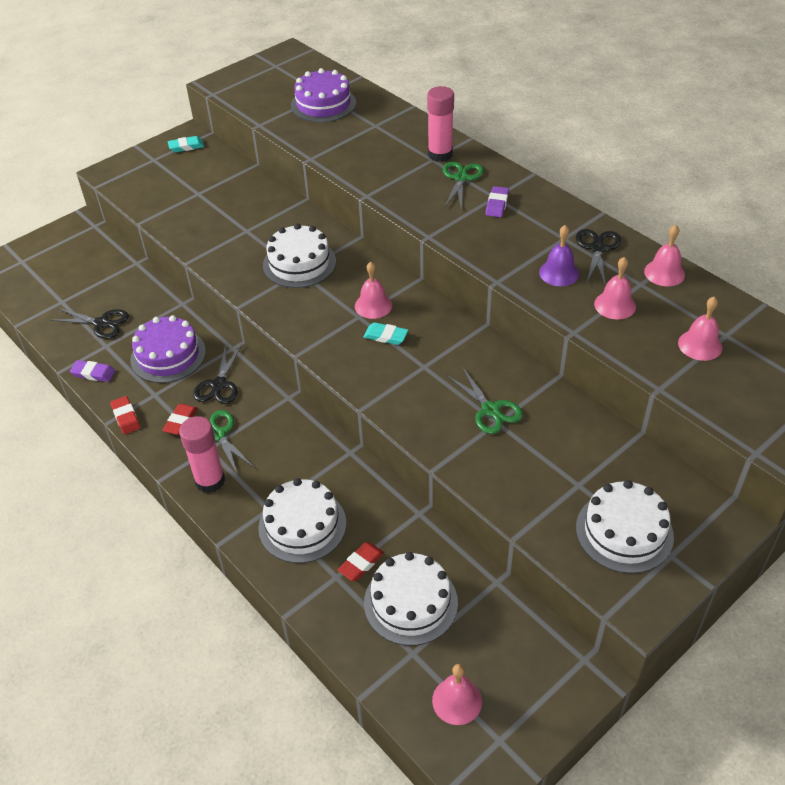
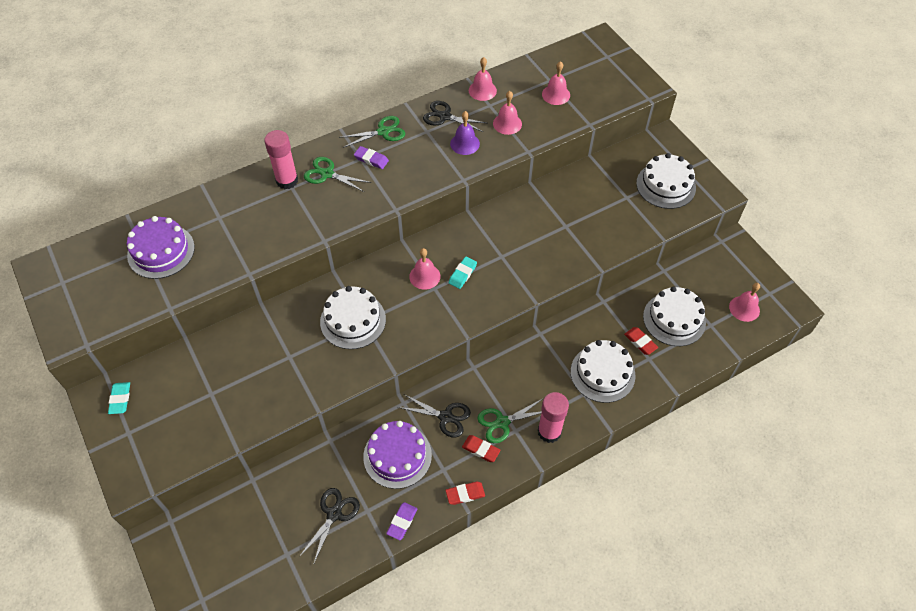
camera: 80 degrees left, 10 degrees up
green scissors [447,367,523,434] -> green scissors moved to [339,116,405,148]

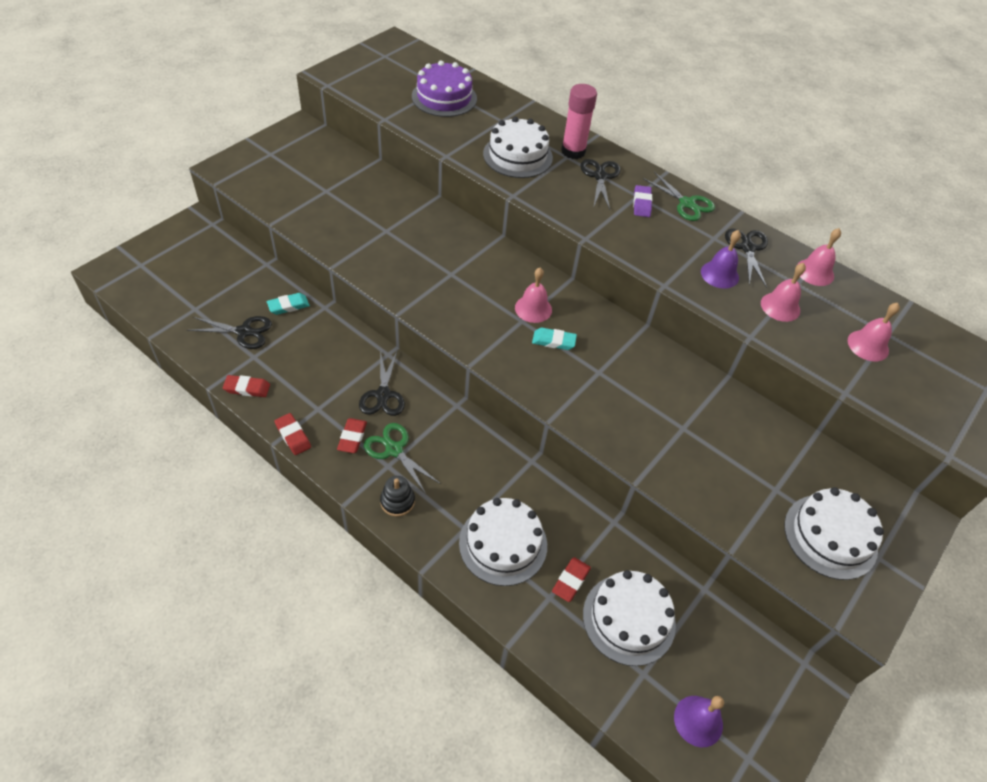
camera: 65 degrees right, 5 degrees down
turquoise eraser [108,382,130,414] -> turquoise eraser moved to [267,293,310,315]
green scissors [304,157,371,192] -> black scissors [581,159,620,210]
white cake [320,286,386,349] -> white cake moved to [483,117,553,178]
purple cake [363,421,432,489] -> none
purple eraser [386,502,417,540] -> red eraser [223,375,270,397]
pink glue stick [538,392,569,443] -> black stacking toy [380,476,415,517]
pink bell [729,283,760,322] -> purple bell [674,696,724,747]

